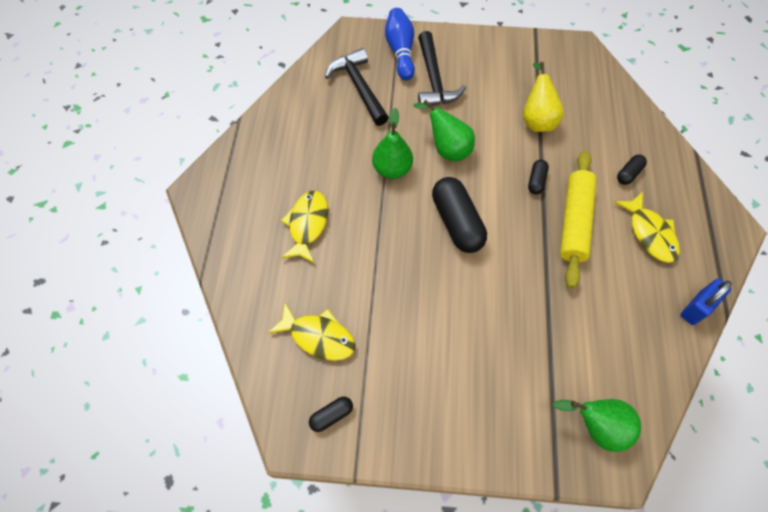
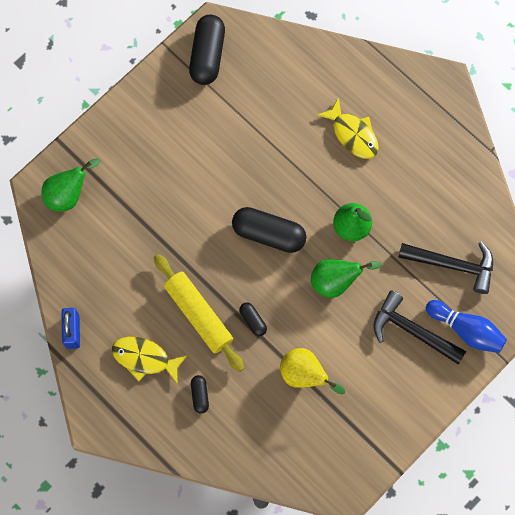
camera: 130 degrees right, 10 degrees up
yellow fish [268,303,356,361] -> none
black capsule [309,396,353,432] -> black capsule [189,15,225,85], size x2.06

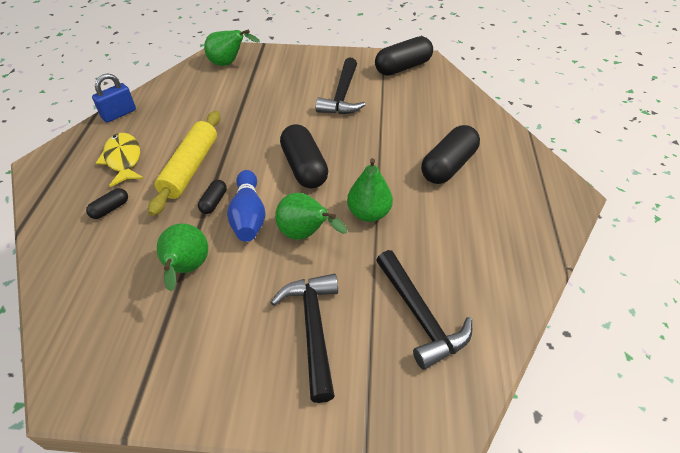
camera: 50 degrees right, 25 degrees down
yellow pear [280,348,345,394] -> green pear [157,223,208,291]
yellow fish [317,97,379,159] -> black capsule [421,125,480,184]
blue bowling pin [426,300,507,353] -> blue bowling pin moved to [227,170,266,242]
none -> black hammer [316,58,366,114]

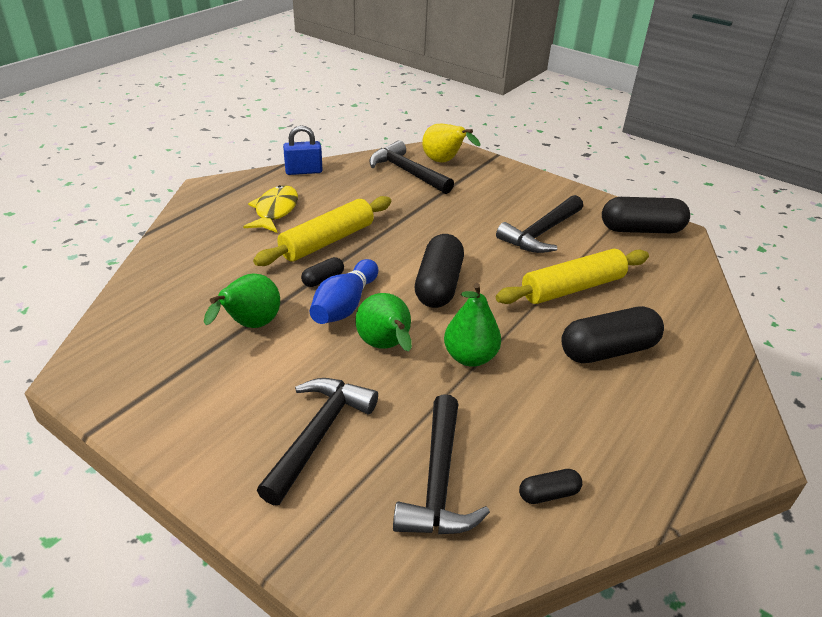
camera: 30 degrees right, 10 degrees down
black capsule [86,188,128,219] -> black capsule moved to [519,469,582,504]
green pear [204,29,260,66] -> yellow pear [422,123,480,163]
none -> black hammer [369,140,454,194]
none -> yellow rolling pin [496,249,649,304]

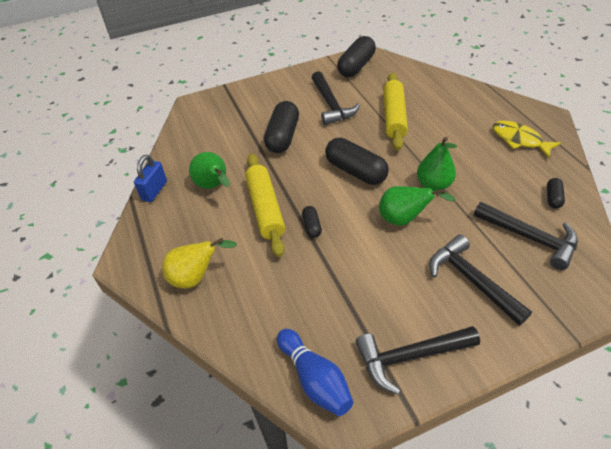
camera: 55 degrees left, 10 degrees up
green pear [204,273,280,328] -> green pear moved to [189,152,230,189]
yellow fish [243,185,298,233] -> yellow fish moved to [492,121,561,158]
blue bowling pin [310,259,378,324] -> blue bowling pin moved to [277,329,353,416]
black hammer [369,140,454,194] -> black hammer moved to [356,326,480,395]
yellow pear [422,123,480,163] -> yellow pear moved to [162,238,237,288]
black capsule [561,306,664,363] -> black capsule moved to [264,101,299,153]

